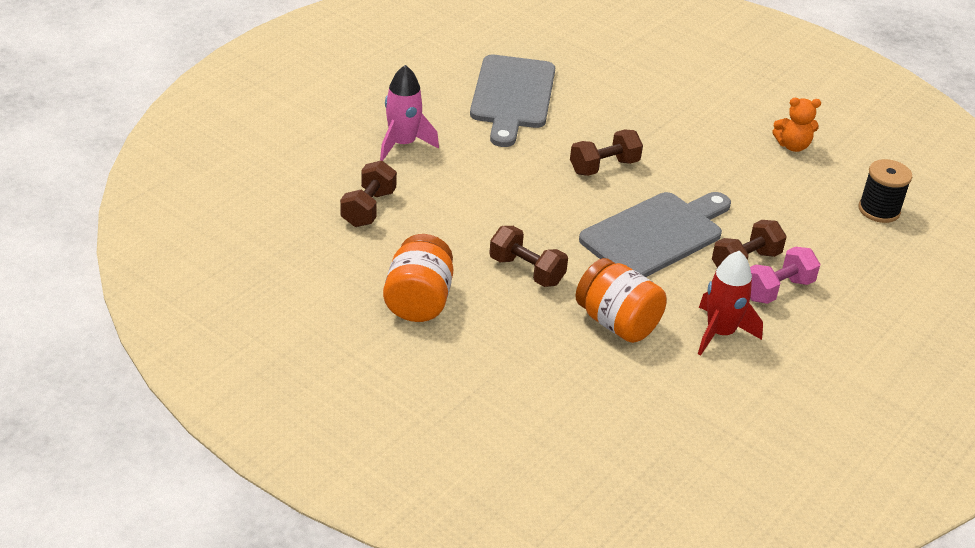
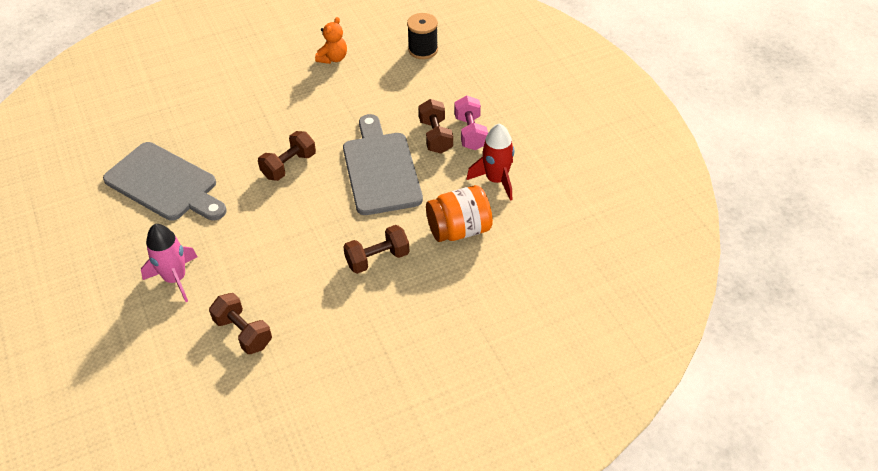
camera: 60 degrees left, 10 degrees up
orange jar [383,234,453,322] -> none
brown dumbbell [570,129,643,176] -> brown dumbbell turned 45 degrees clockwise [258,131,316,181]

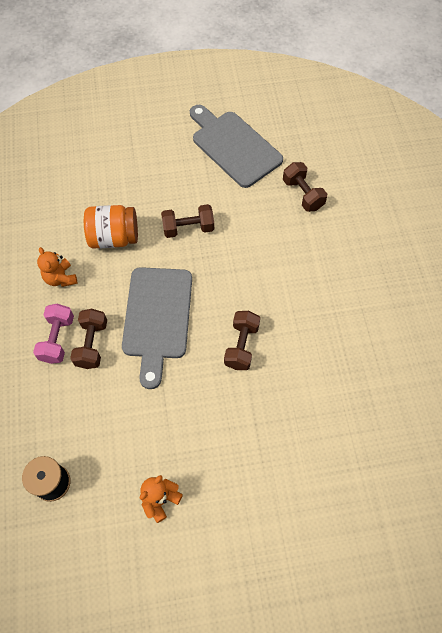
camera: 165 degrees left, 15 degrees up
grey cutting board [103,142,227,221] -> grey cutting board moved to [190,105,283,188]
pink rocket [141,224,198,302] -> none
brown dumbbell [258,131,316,181] -> brown dumbbell turned 45 degrees counterclockwise [224,311,260,370]
red rocket [466,123,515,201] -> orange teddy bear [37,247,77,287]

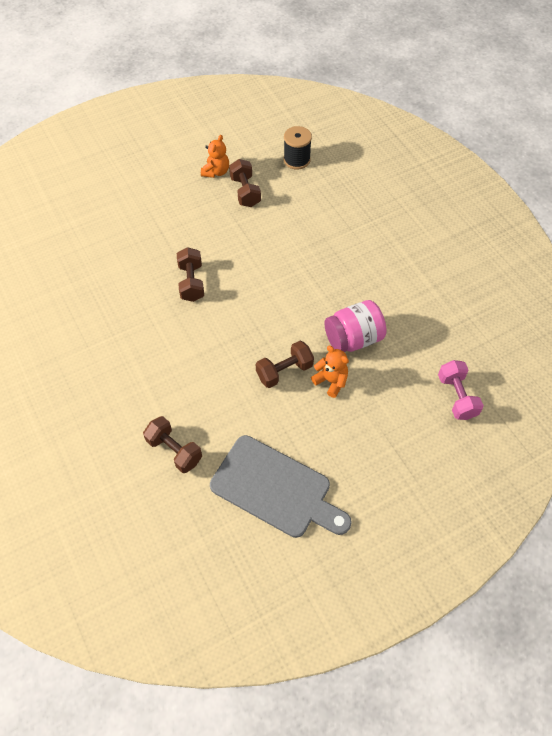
camera: 160 degrees right, 5 degrees down
pink dumbbell [33,304,74,364] -> pink dumbbell moved to [438,360,484,420]
orange teddy bear [37,247,77,287] -> orange teddy bear moved to [311,346,349,398]
brown dumbbell [70,309,107,369] -> brown dumbbell moved to [229,159,261,207]
orange jar [84,205,138,249] -> pink jar [324,300,387,352]
grey cutting board [122,267,192,389] -> none

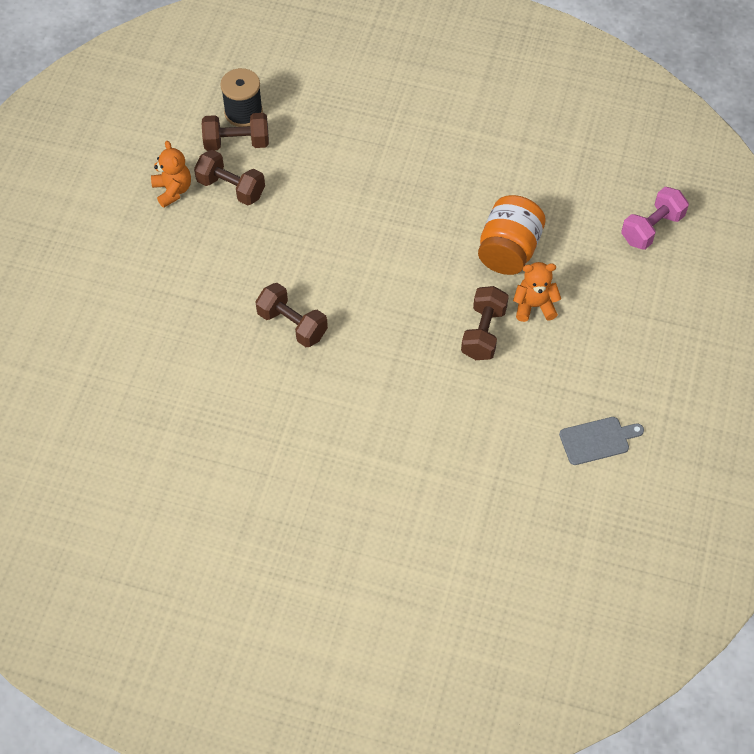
camera: 45 degrees left, 0 degrees up
brown dumbbell [143,416,202,473] -> brown dumbbell moved to [202,113,269,151]
grey cutting board [210,435,352,538] -> grey cutting board [559,417,644,465], size x0.48
pink jar [324,300,387,352] -> orange jar [478,195,546,275]
pink dumbbell [438,360,484,420] -> pink dumbbell turned 75 degrees counterclockwise [621,187,689,250]

